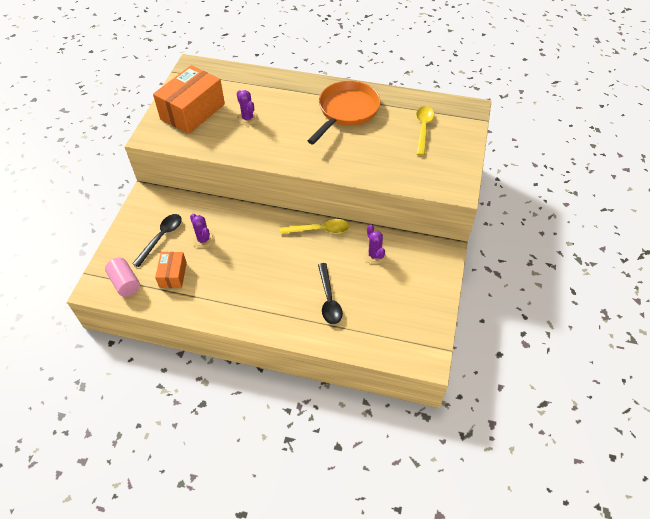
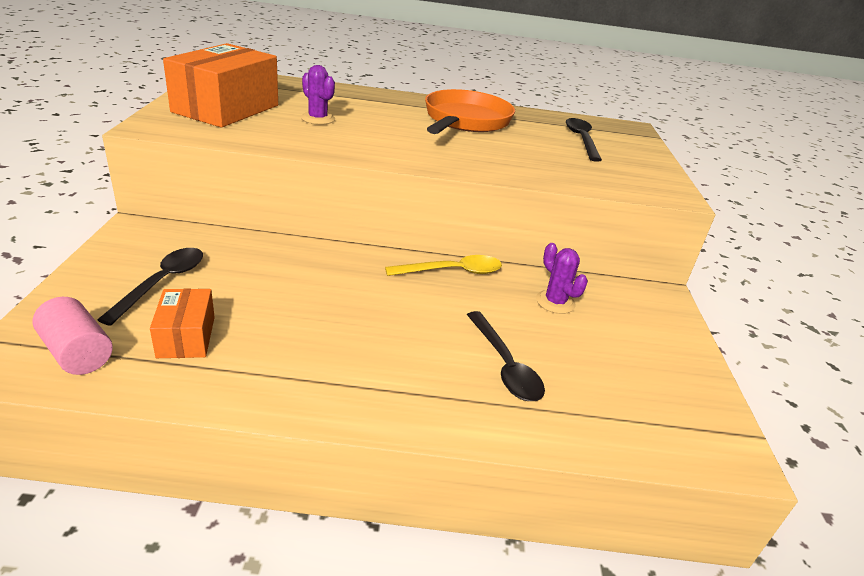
camera: 15 degrees left, 20 degrees down
purple cactus [190,214,215,249] -> none
yellow spoon [416,106,434,156] -> black spoon [566,118,602,162]

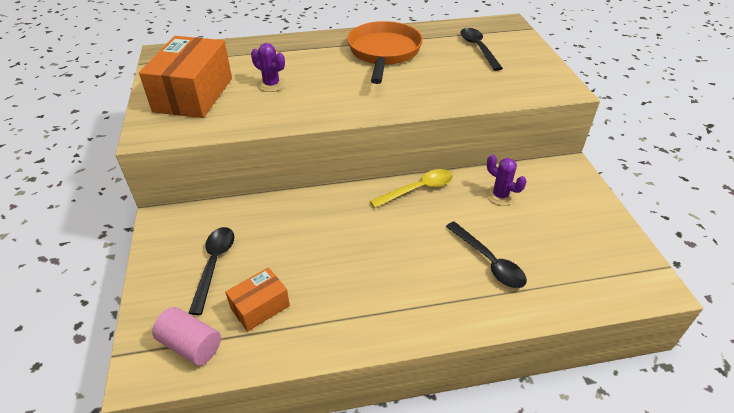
camera: 10 degrees left, 10 degrees up
orange box [150,288,215,358] -> orange box turned 75 degrees clockwise [225,267,290,332]

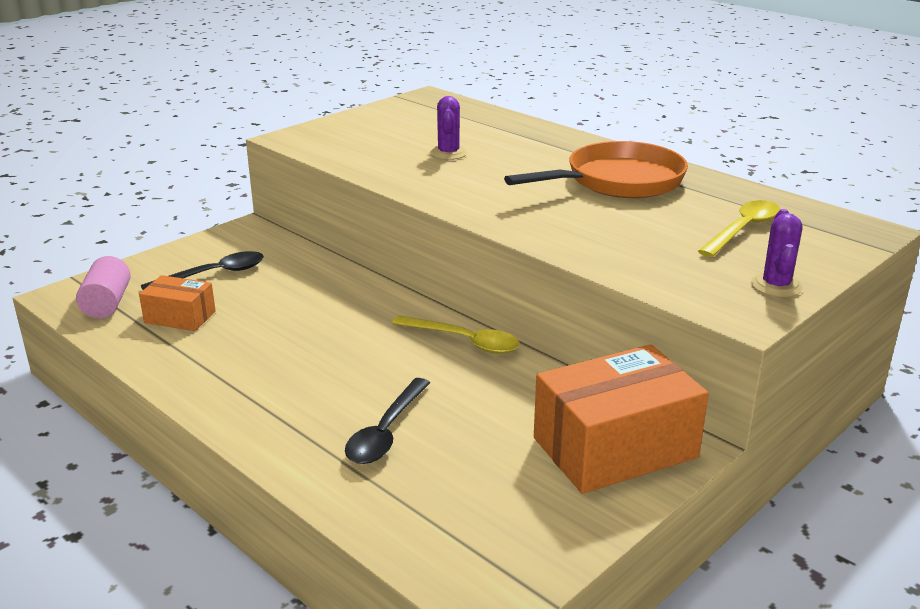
camera: 55 degrees right, 15 degrees down
orange box [139,36,232,118] -> orange box moved to [534,344,709,494]
black spoon [461,28,503,71] -> yellow spoon [698,200,780,257]
purple cactus [486,155,526,206] -> purple cactus moved to [751,209,803,297]

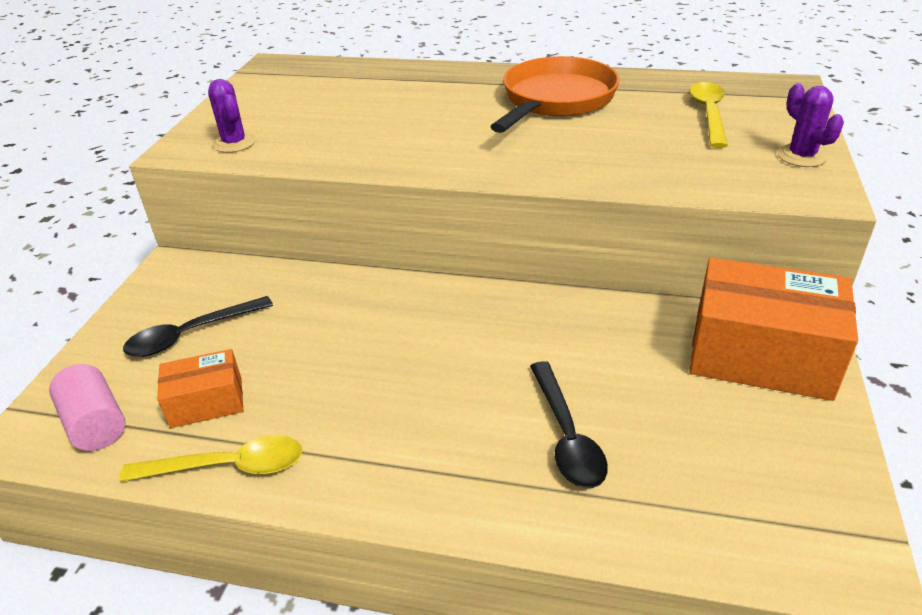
camera: 30 degrees left, 10 degrees up
black spoon [141,251,264,290] -> black spoon turned 150 degrees counterclockwise [123,296,273,357]
yellow spoon [392,315,520,354] -> yellow spoon moved to [119,435,302,482]
purple cactus [430,96,468,160] -> purple cactus moved to [208,79,256,153]
orange box [534,344,709,494] -> orange box turned 75 degrees clockwise [689,257,858,401]

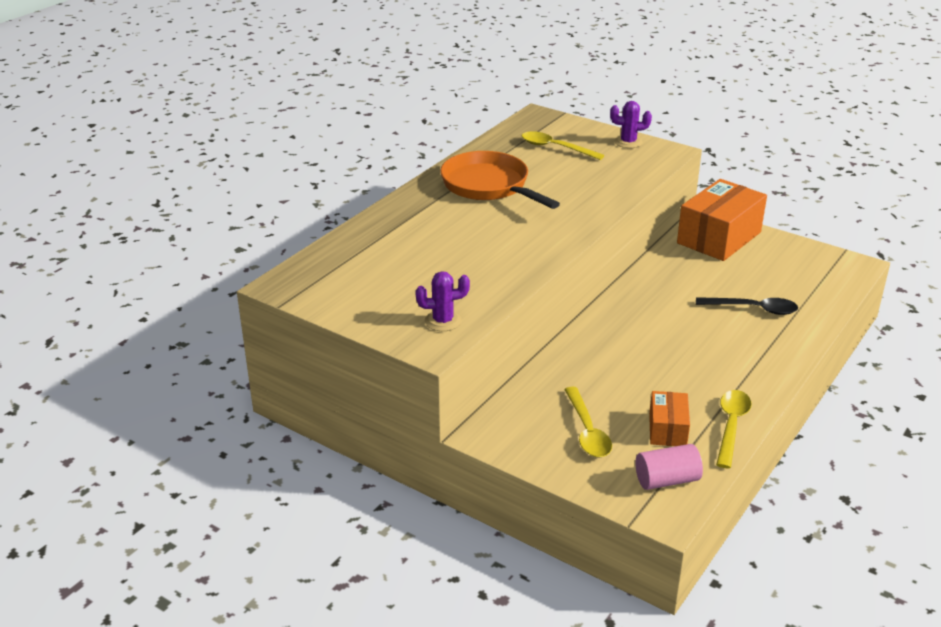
camera: 70 degrees left, 5 degrees down
black spoon [123,296,273,357] -> yellow spoon [564,387,612,457]

